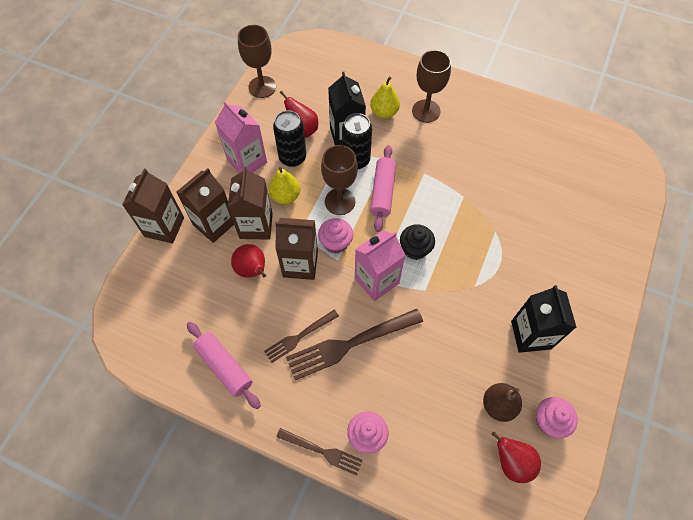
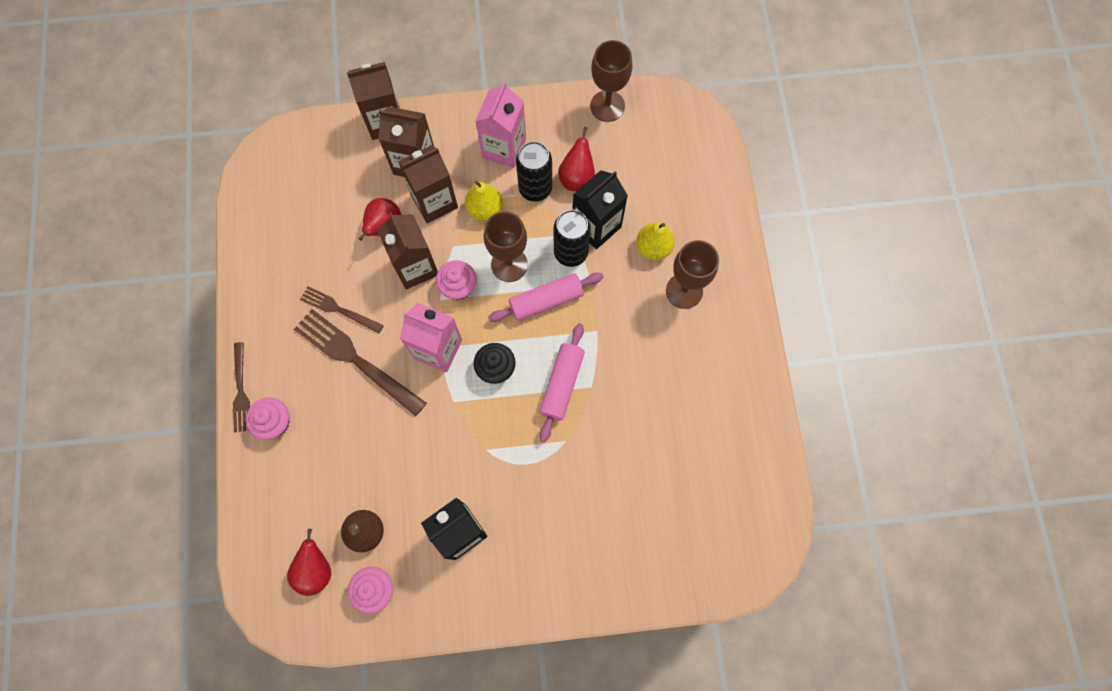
camera: 60 degrees right, 10 degrees up
pink rolling pin [187,322,261,409] -> pink rolling pin moved to [539,323,585,442]

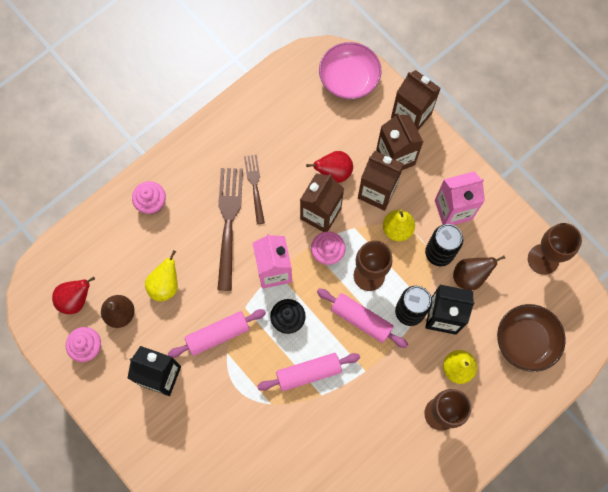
camera: 55 degrees right, 0 degrees up
brown fork [233,342,250,433] -> none
red pear [558,127,595,192] -> brown pear [453,256,505,290]
none -> yellow pear [145,250,178,302]
none -> pink rolling pin [168,309,266,358]
none -> pink bowl [319,42,382,99]
none -> brown bowl [497,304,566,372]

